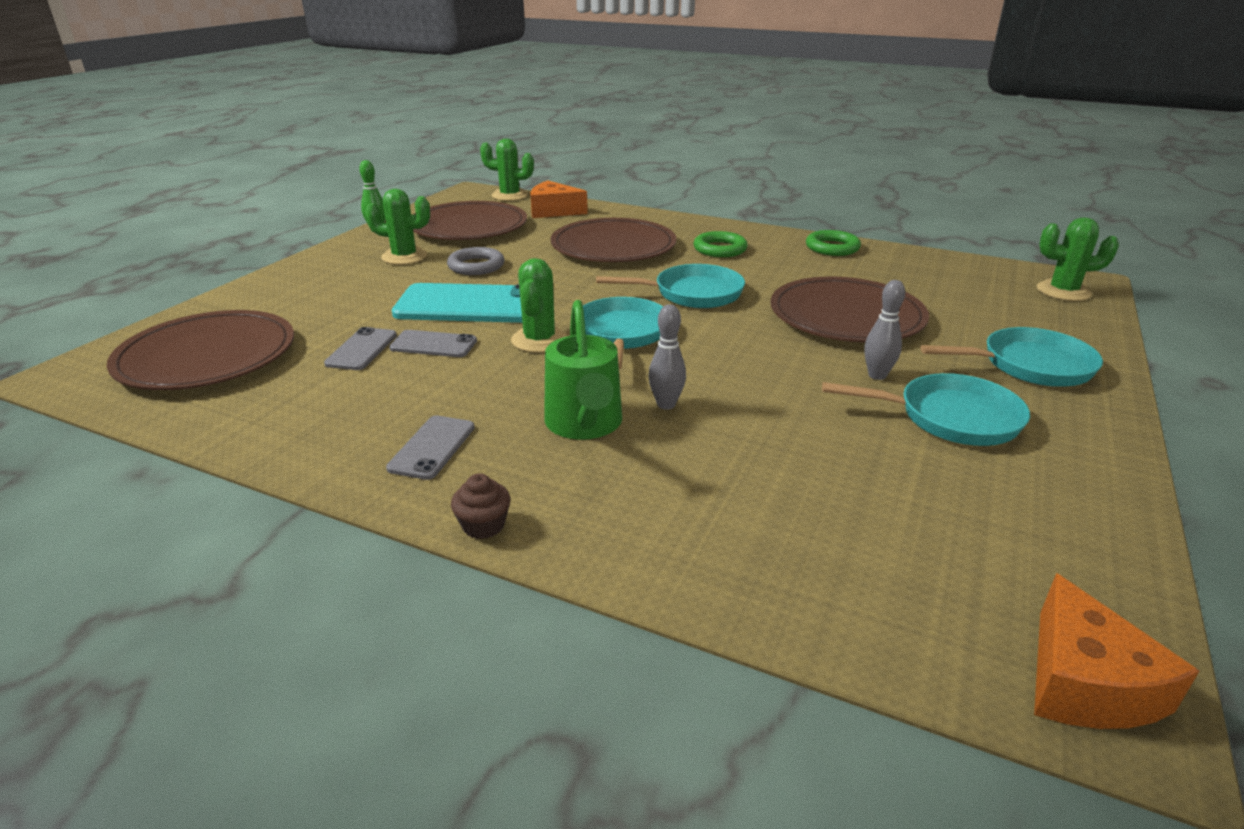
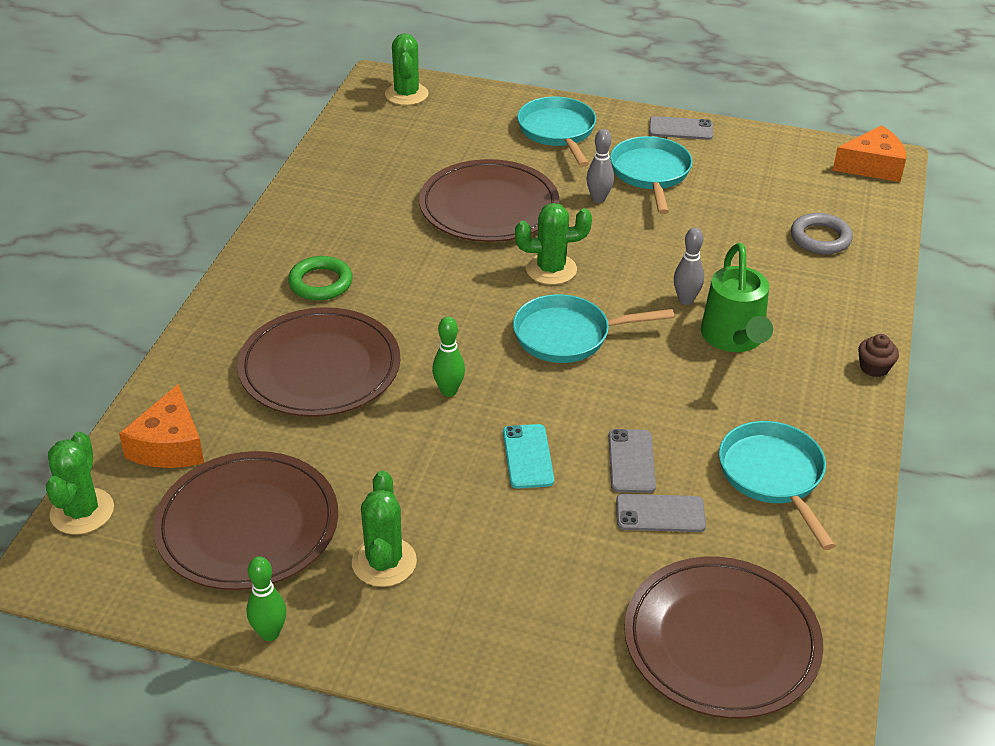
camera: 100 degrees left, 10 degrees up
grey phone [386,416,475,480] -> grey phone moved to [649,116,713,140]
turquoise phone [392,283,522,323] -> turquoise phone [503,424,554,489], size x0.51
grey ring [447,247,504,275] -> grey ring moved to [791,213,853,254]
green cactus [511,258,567,353] -> green cactus moved to [515,203,592,285]
green watering can [544,300,622,440] -> green watering can turned 105 degrees clockwise [701,243,773,352]
turquoise pan [596,264,745,308] -> turquoise pan moved to [719,421,835,550]
green ring [806,230,861,256] -> none
none -> green bowling pin [432,316,465,397]

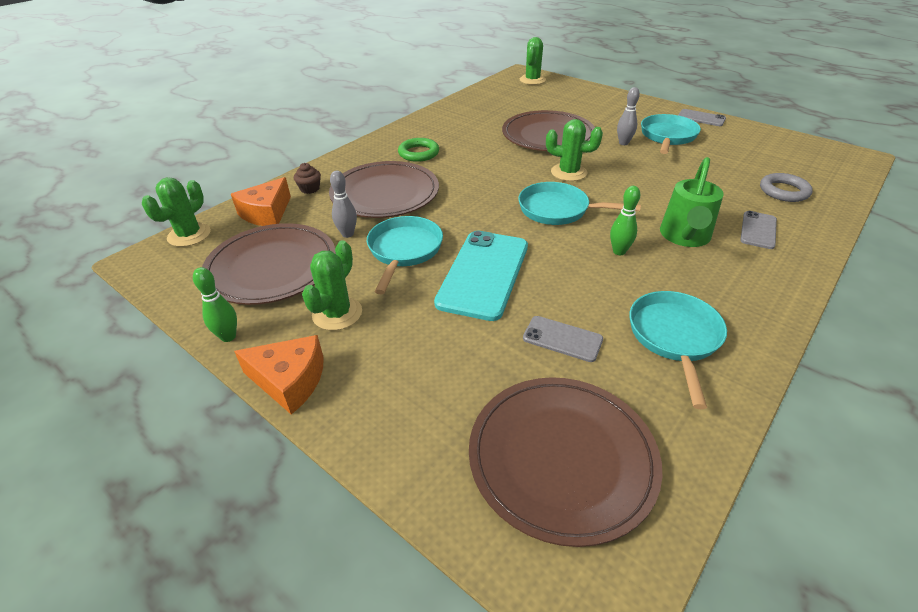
camera: 25 degrees right, 0 degrees up
green bowling pin [432,316,465,397] -> green bowling pin moved to [610,186,640,255]
turquoise phone [503,424,554,489] -> turquoise phone [434,231,528,321], size x1.97
turquoise pan [517,97,596,167] -> turquoise pan moved to [367,216,443,295]
grey phone [609,429,656,493] -> grey phone moved to [740,211,777,249]
grey bowling pin [674,228,704,305] -> grey bowling pin moved to [330,171,357,238]
orange cheese [833,125,906,182] -> orange cheese moved to [234,335,324,415]
brown cupcake [858,334,899,377] -> brown cupcake moved to [294,163,321,194]

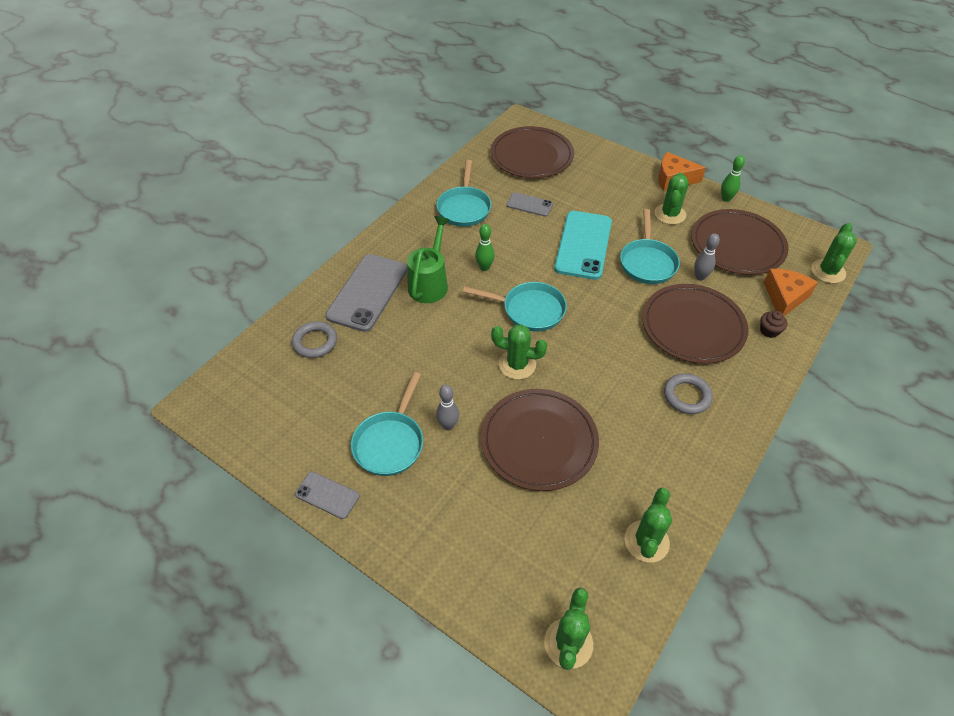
camera: 175 degrees right, 10 degrees up
green ring [398,138,439,162] -> grey ring [664,373,713,414]
grey phone [740,211,777,249] -> grey phone [325,254,407,332], size x1.97
none -> green cactus [625,488,672,563]

